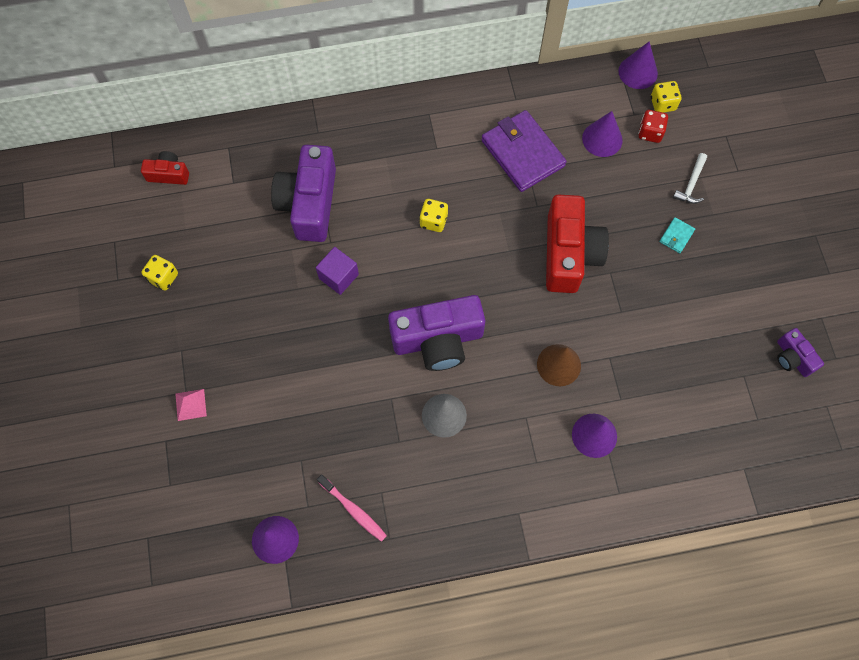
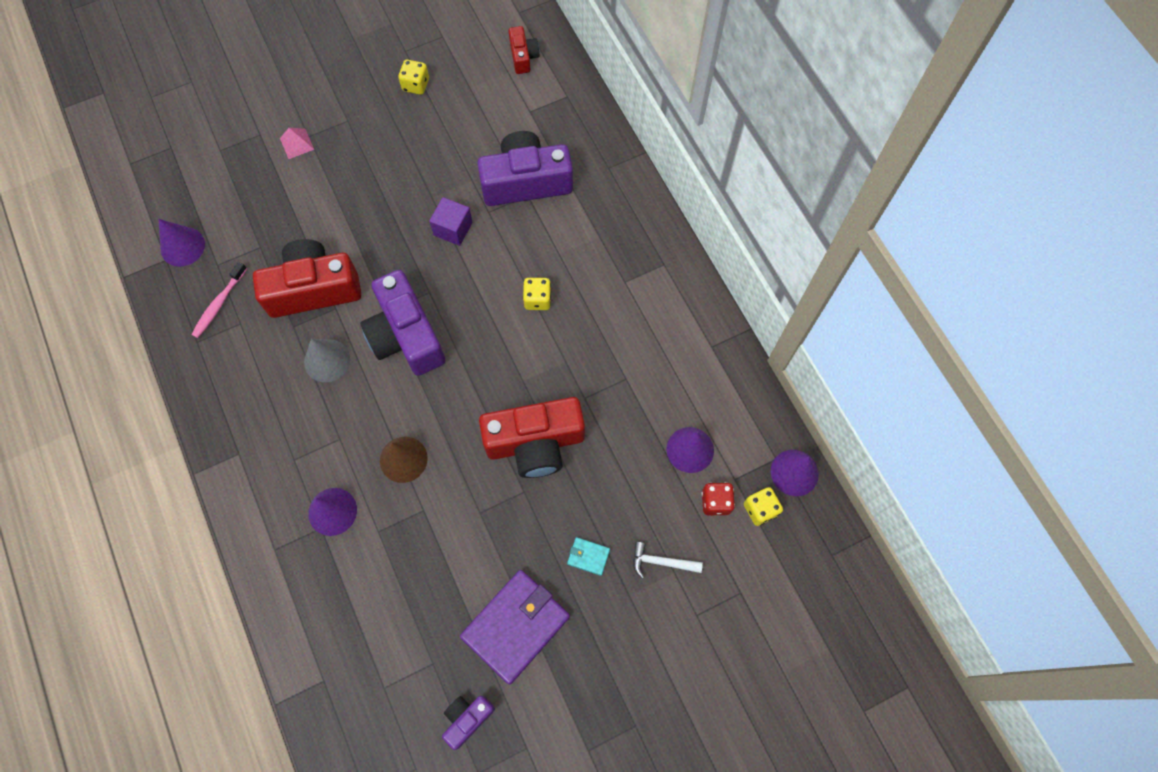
camera: 75 degrees right, 0 degrees up
purple wallet [481,110,567,192] -> purple wallet moved to [460,570,570,685]
none -> red camera [253,239,361,318]

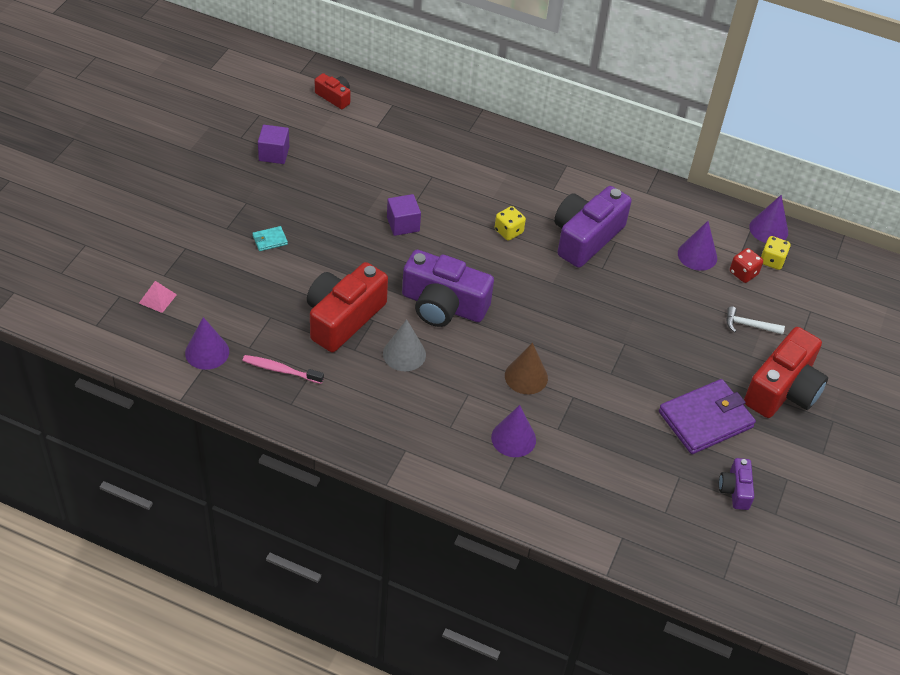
camera: 45 degrees left, 20 degrees down
pink toothbrush [191,262,247,338] -> pink toothbrush turned 120 degrees clockwise [242,355,324,384]
pink pyramid [280,128,314,159] -> pink pyramid moved to [139,281,177,313]
yellow dice [398,60,429,95] -> purple cube [258,125,289,164]
purple wallet [460,570,570,685] -> purple wallet turned 60 degrees clockwise [659,379,756,454]
purple camera [477,131,573,206] -> purple camera moved to [554,186,632,268]
red camera [479,397,585,478] -> red camera moved to [744,327,828,418]
turquoise wallet [567,537,610,576] -> turquoise wallet moved to [252,226,288,251]
white hammer [633,542,703,579] -> white hammer turned 45 degrees clockwise [726,306,785,335]

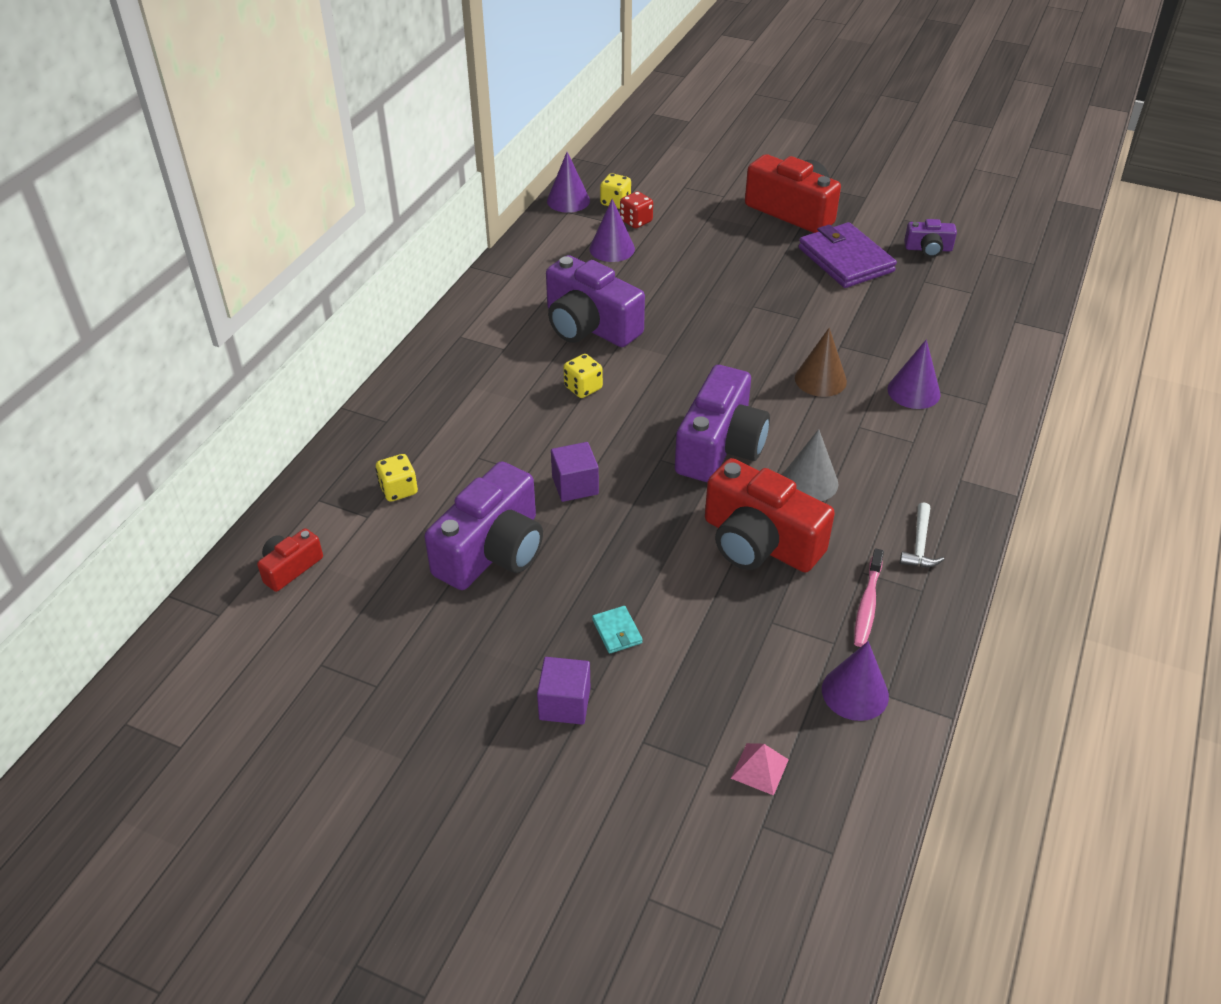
camera: 85 degrees left, 5 degrees down
purple cube [258,125,289,164] -> purple cube moved to [537,657,590,725]
white hammer [726,306,785,335] -> white hammer moved to [900,502,944,567]
none -> yellow dice [375,454,418,502]
none -> purple camera [424,461,543,590]

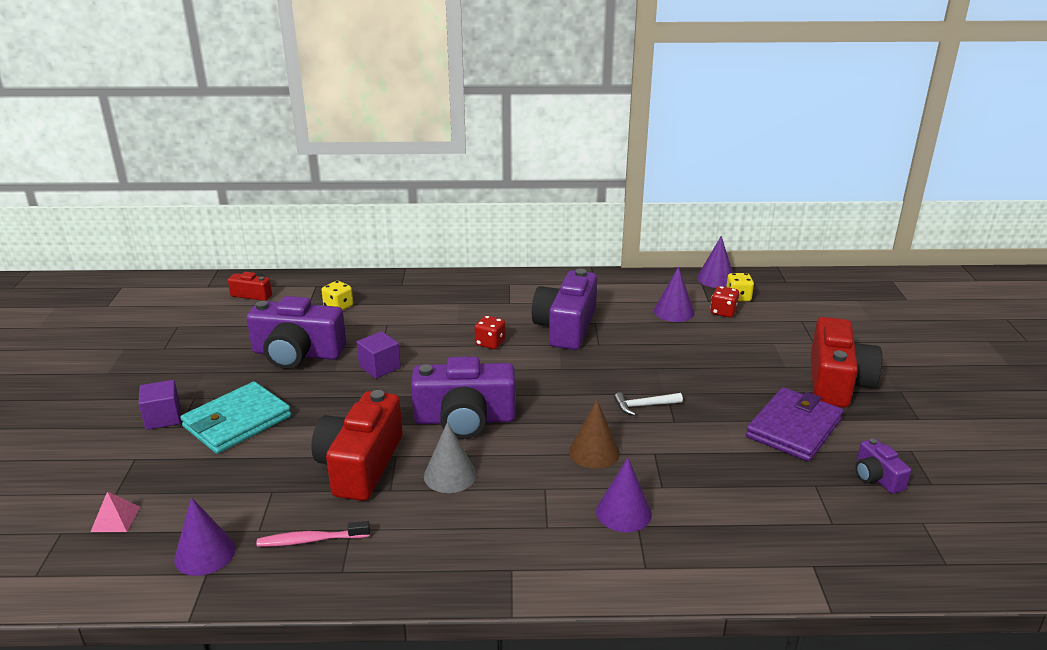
camera: 65 degrees right, 15 degrees down
yellow dice [563,354,603,398] -> red dice [474,315,506,349]
turquoise wallet [592,606,643,654] -> turquoise wallet [180,382,291,454], size x2.38
white hammer [900,502,944,567] -> white hammer moved to [614,392,683,416]

